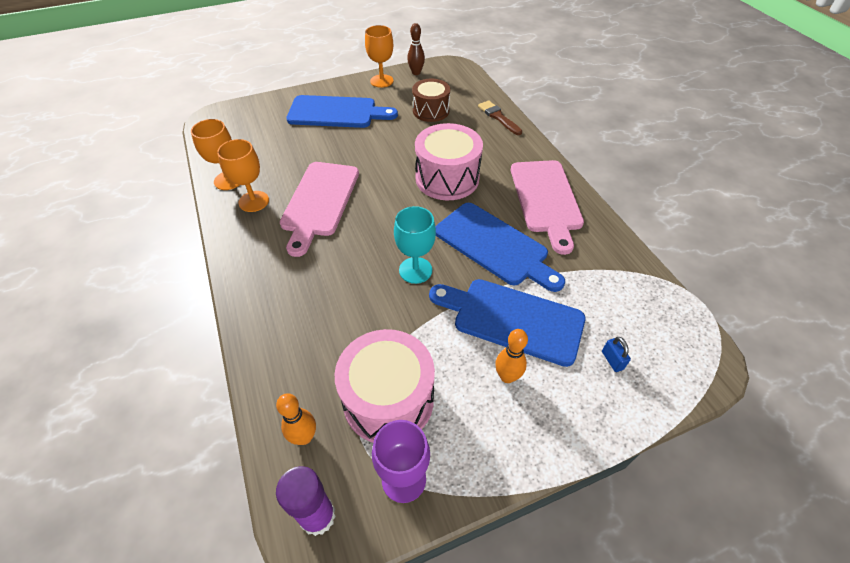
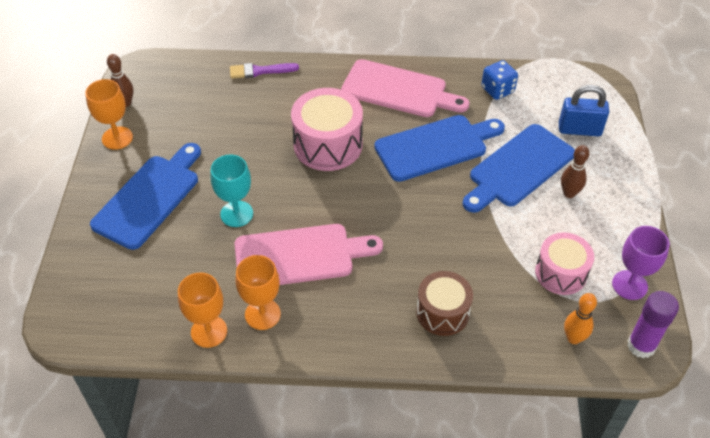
camera: 65 degrees left, 0 degrees up
pink cutting board [280,162,359,257] -> pink cutting board turned 45 degrees counterclockwise [235,224,383,285]
pink drum [335,329,435,443] -> pink drum [535,232,594,295], size x0.66
turquoise goblet [394,206,436,284] -> turquoise goblet moved to [210,155,253,227]
brown drum [412,79,450,122] -> brown drum moved to [416,271,473,336]
brown brush [478,100,522,135] -> purple brush [230,63,299,79]
orange bowling pin [495,329,528,383] -> brown bowling pin [561,145,589,198]
blue padlock [602,337,631,372] -> blue padlock [559,85,609,136], size x2.03
none -> blue dice [481,60,518,100]

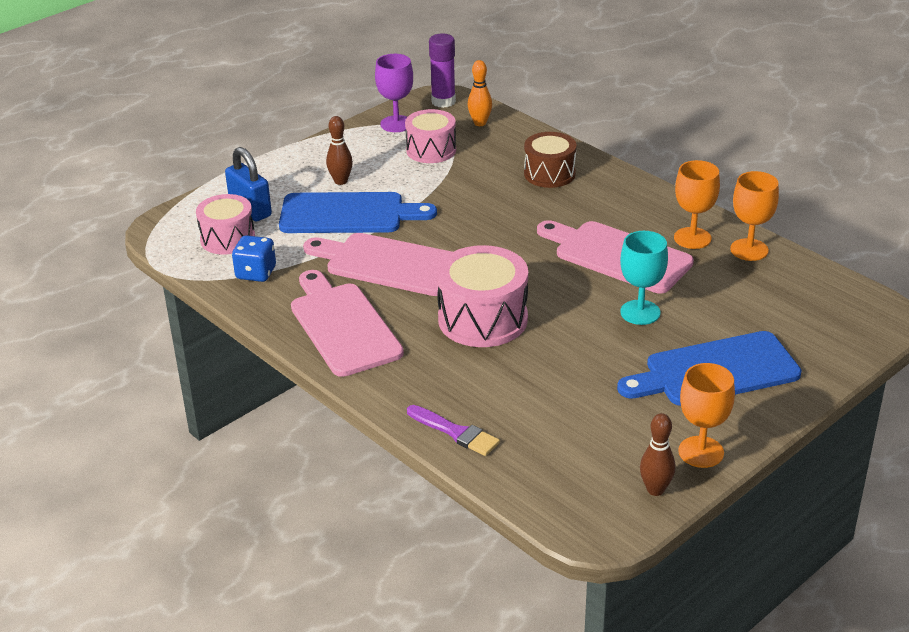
camera: 135 degrees left, 15 degrees down
blue cutting board [374,115,505,182] -> pink cutting board [303,233,452,296]
none -> pink drum [196,194,255,255]

